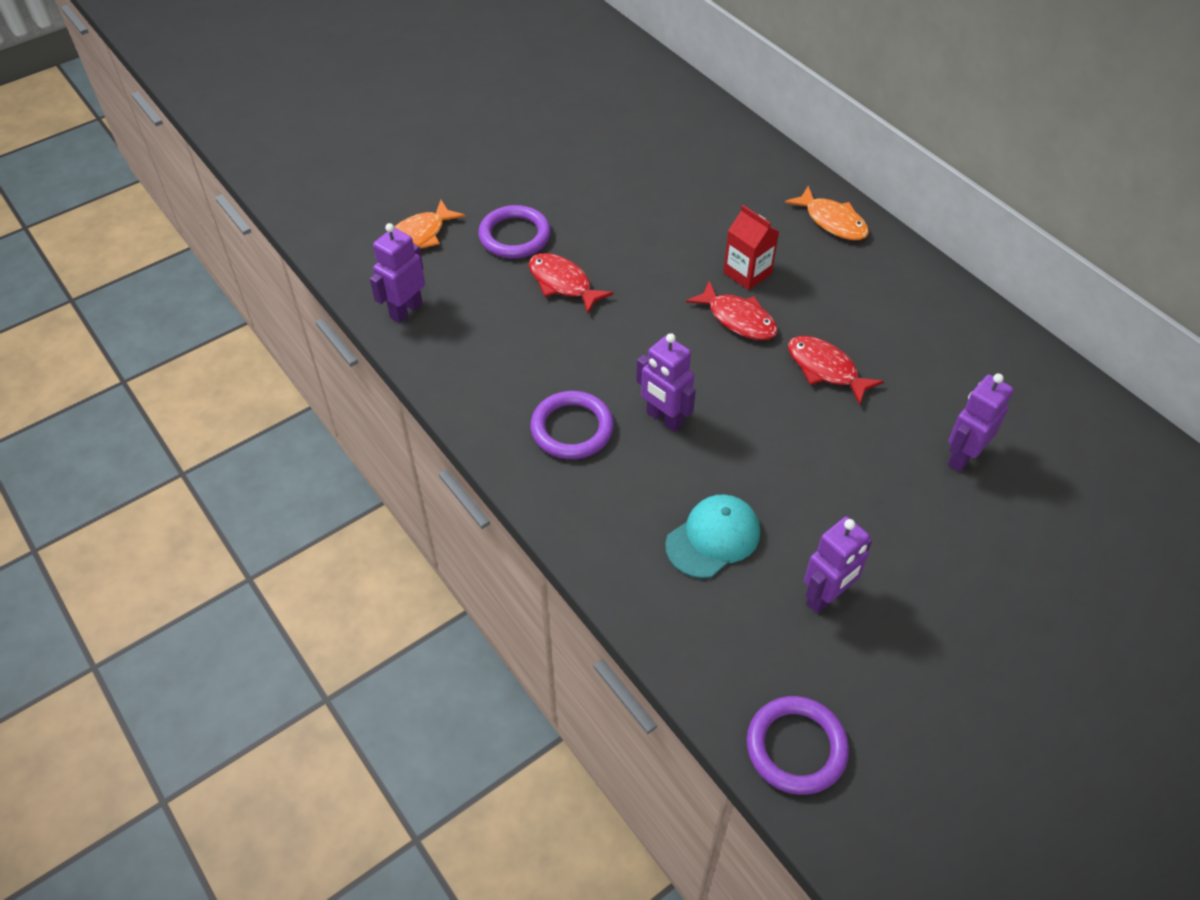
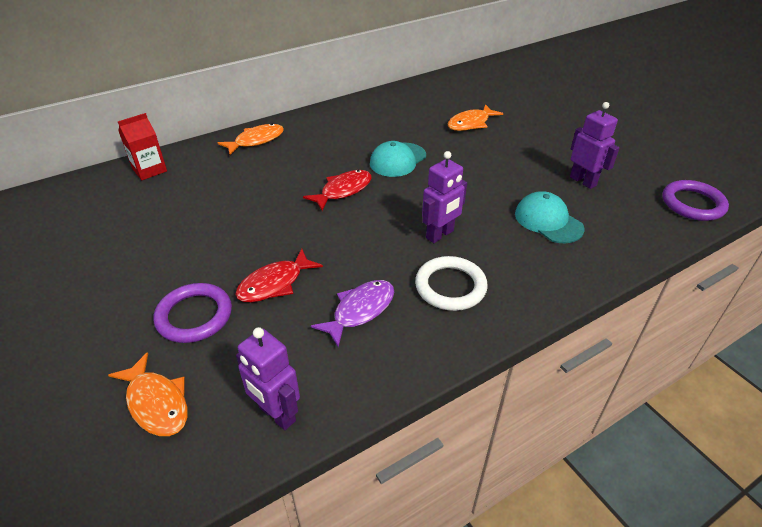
camera: 85 degrees left, 10 degrees down
purple ring [530,391,614,459] -> white ring [415,256,488,311]
red carton [723,205,779,290] -> red carton moved to [117,113,167,180]
red fish [788,336,884,405] -> turquoise cap [370,141,426,177]
purple robot [948,373,1014,472] -> orange fish [448,104,503,131]
none -> purple fish [311,280,394,348]

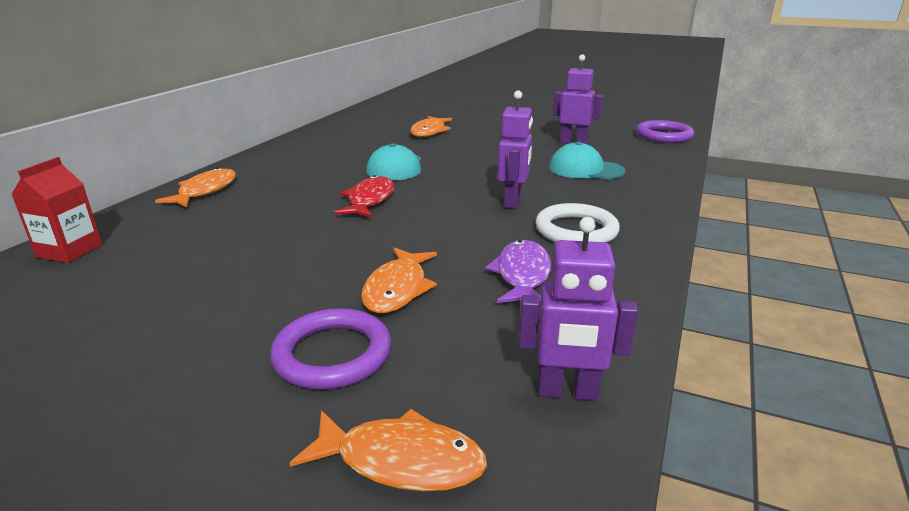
camera: 35 degrees left, 15 degrees down
red fish [235,249,323,302] -> orange fish [361,247,437,313]

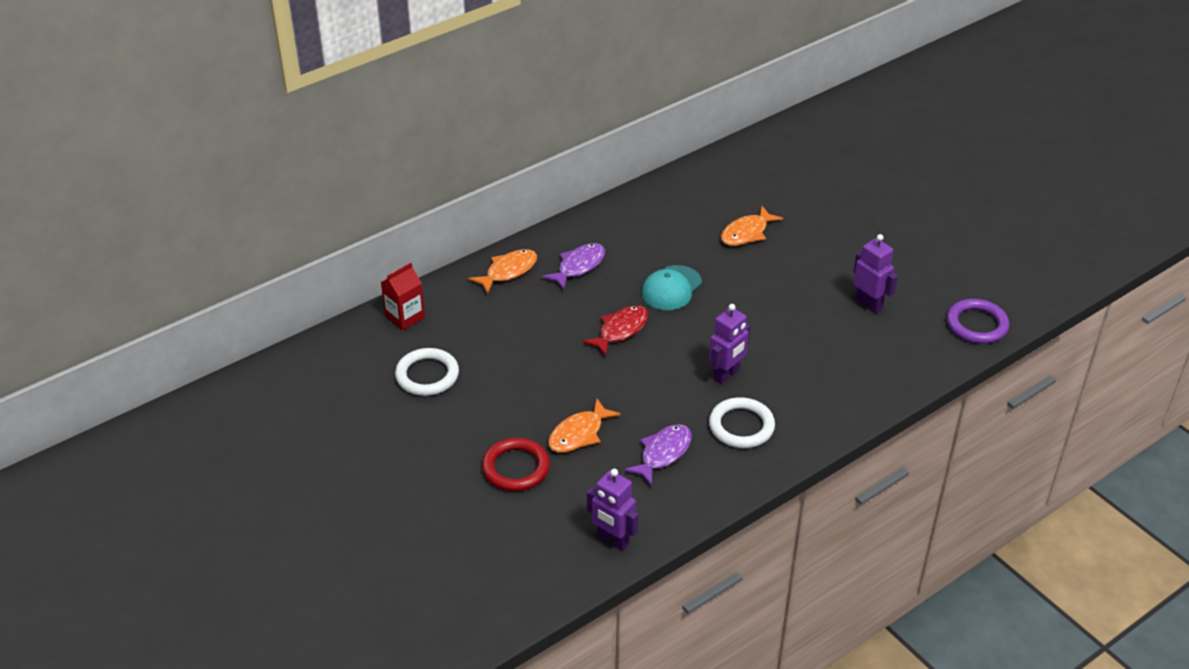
camera: 30 degrees right, 15 degrees up
purple ring [270,308,391,390] -> red ring [482,438,550,491]
orange fish [290,409,487,492] -> none
turquoise cap [549,142,626,179] -> none
none -> white ring [395,348,459,396]
none -> purple fish [542,243,605,290]

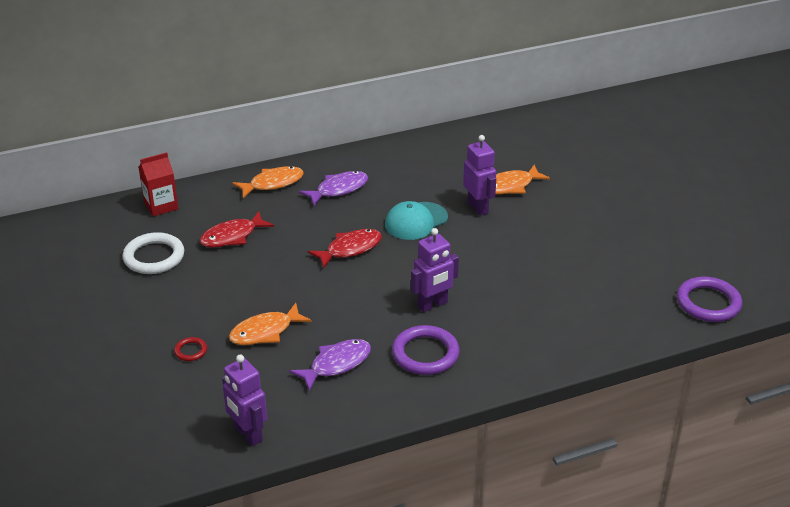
camera: 15 degrees right, 5 degrees down
red ring [482,438,550,491] -> red ring [174,337,207,361], size x0.49
white ring [709,397,775,448] -> purple ring [392,325,459,375]
purple robot [853,234,898,313] -> purple robot moved to [463,135,496,216]
none -> red fish [199,211,274,248]

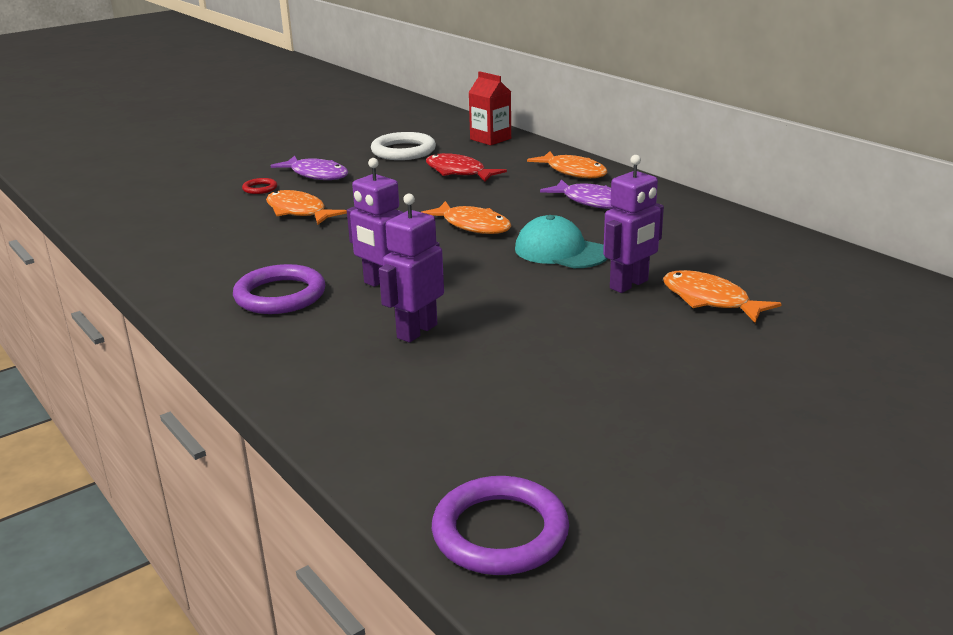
camera: 75 degrees right, 10 degrees down
purple robot [222,355,267,446] -> purple robot moved to [379,194,444,342]
purple fish [289,339,371,391] -> purple fish moved to [271,156,348,180]
red fish [308,229,382,269] -> orange fish [421,201,511,234]

